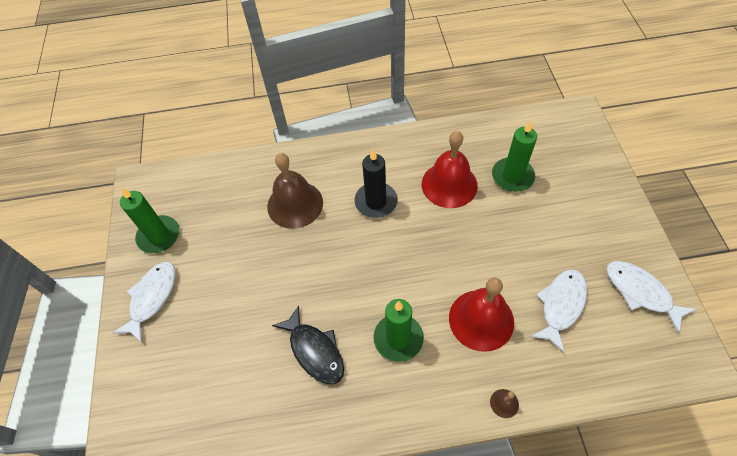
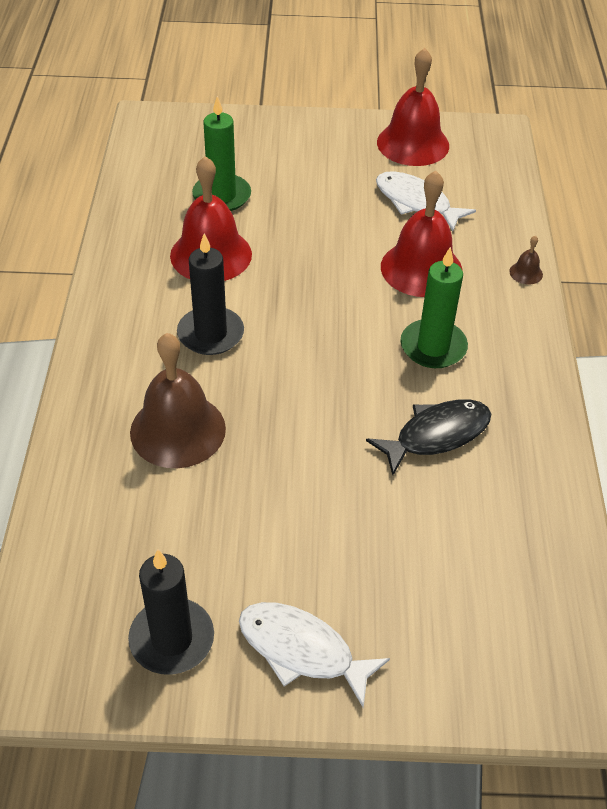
camera: 85 degrees left, 10 degrees down
green candle [120,187,179,253] -> black candle [128,550,214,675]
white fish [607,261,697,333] -> red bell [377,48,449,166]

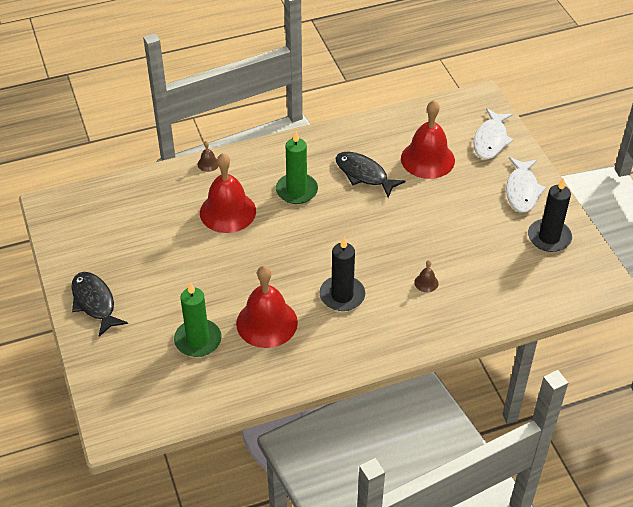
camera: 110 degrees left, 0 degrees up
brown bell [130,333,226,468] -> brown bell [414,260,439,292], size x0.41
white fish [376,171,476,231] -> white fish moved to [474,108,514,159]
red bell [377,48,449,166] -> red bell moved to [401,100,455,179]
none -> black fish [71,272,128,337]

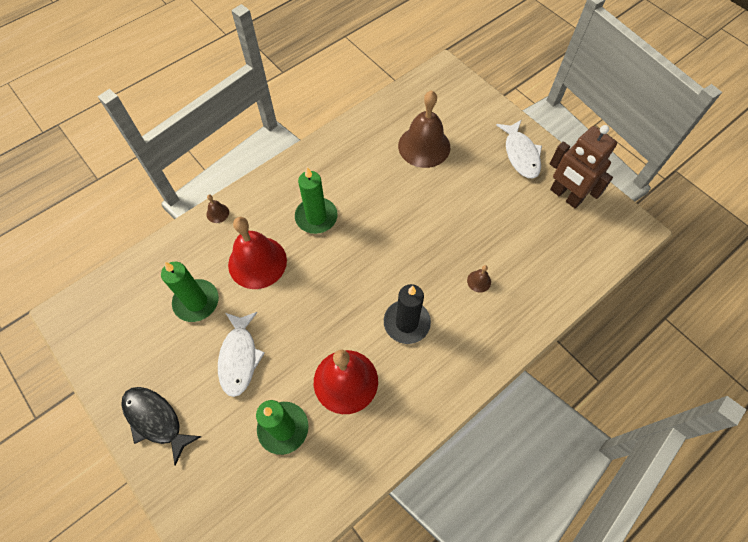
camera: 20 degrees left, 15 degrees up
black fish [336,151,406,198] -> none
red bell [401,100,455,179] -> brown bell [398,90,450,168]
white fish [474,108,514,159] -> white fish moved to [218,312,265,397]
black candle [528,178,572,252] -> brown robot [550,125,617,208]
none -> green candle [161,262,219,322]

